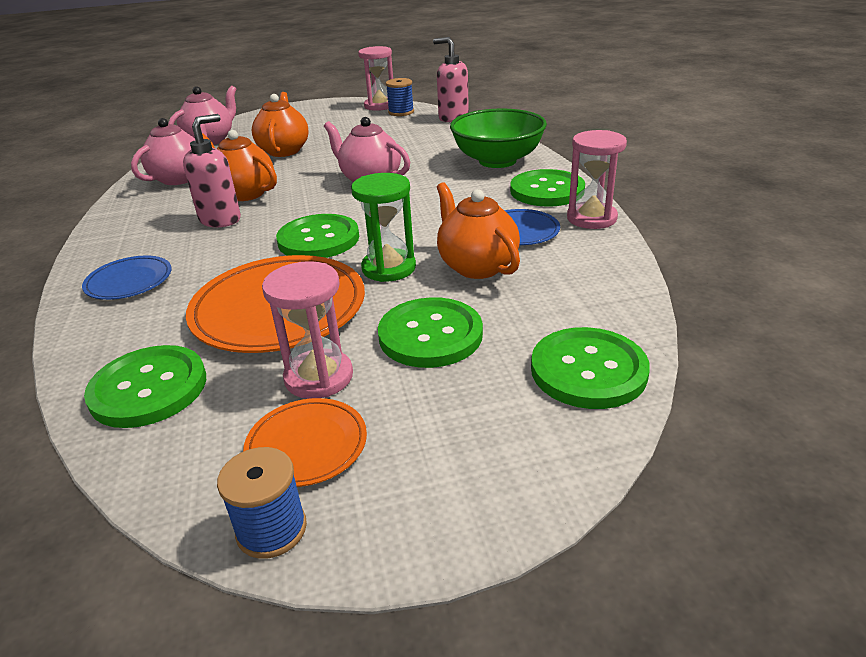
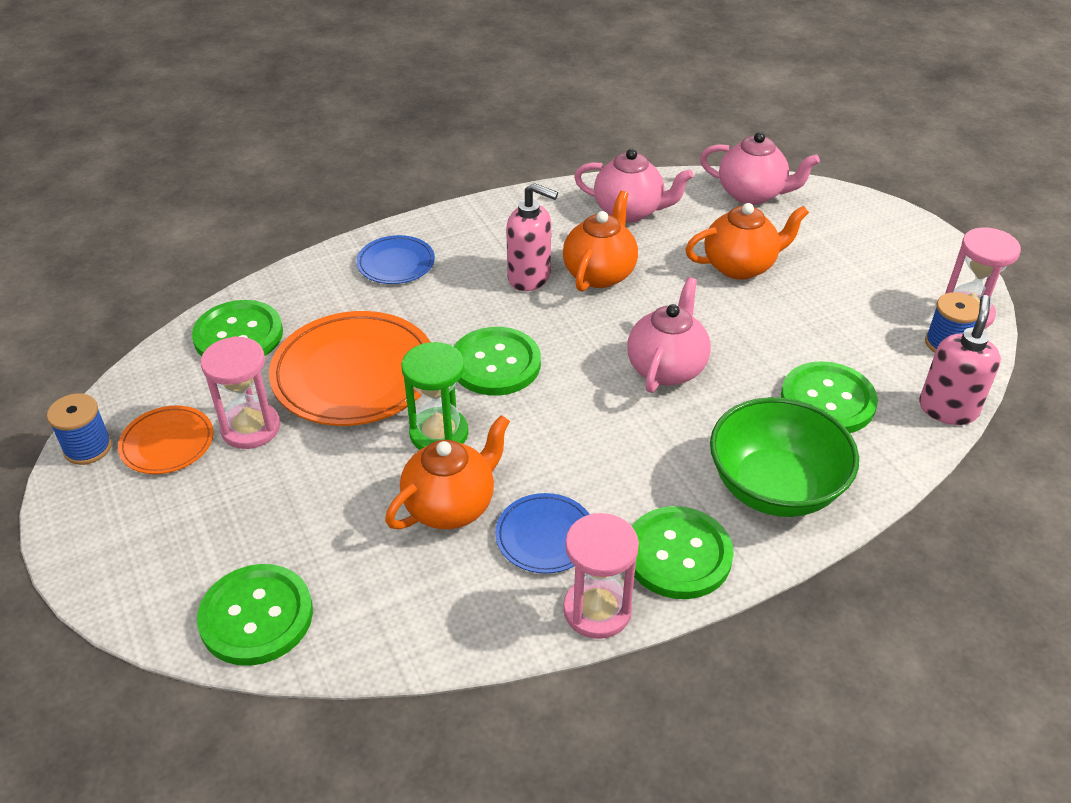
camera: 75 degrees right, 10 degrees up
green button [378,297,483,368] -> green button moved to [781,361,878,433]

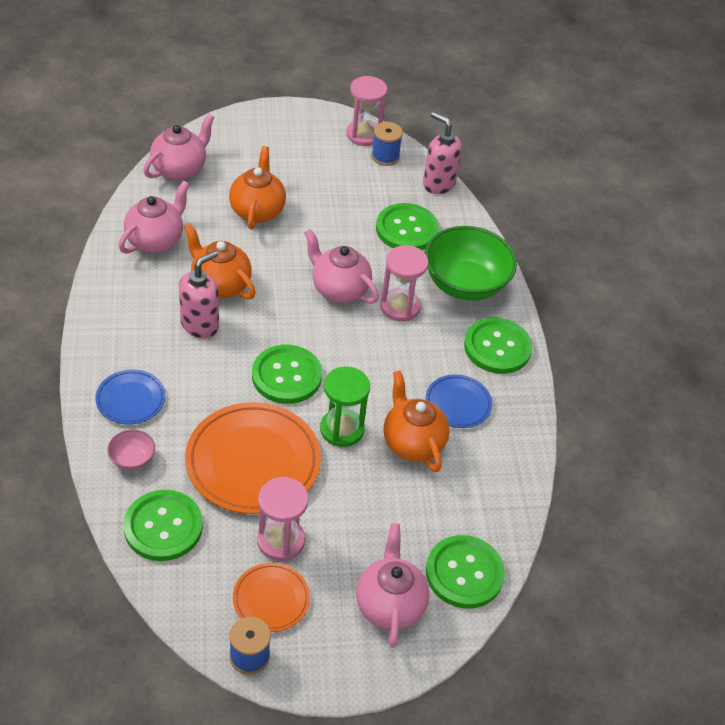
camera: 75 degrees left, 5 degrees up
pink hourglass [563,513,639,639] -> pink hourglass moved to [380,245,428,322]
none -> pink bowl [107,430,155,470]
none -> pink teapot [356,523,429,648]

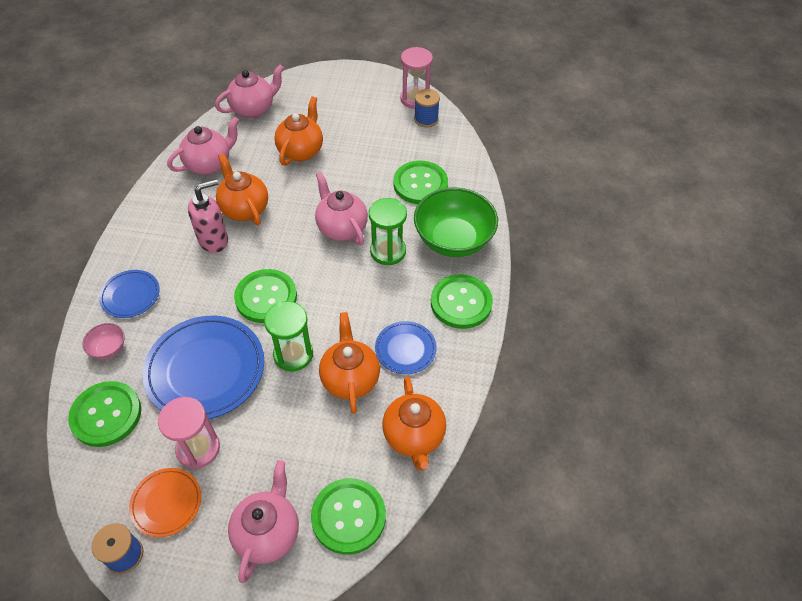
camera: 20 degrees right, 5 degrees up
orange plate [185,402,321,514] -> blue plate [143,316,264,419]
pink hourglass [380,245,428,322] -> green hourglass [369,198,407,265]
pink soap dispenser [423,112,462,194] -> none
none -> orange teapot [382,376,446,470]

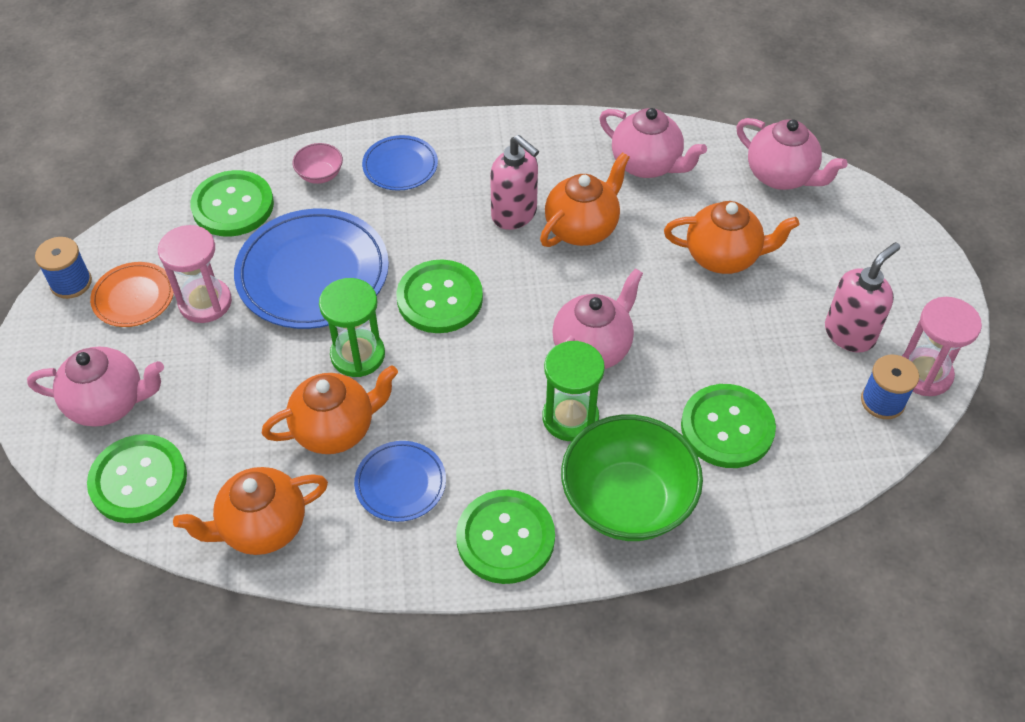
camera: 75 degrees right, 0 degrees up
none -> pink soap dispenser [825,242,900,353]

